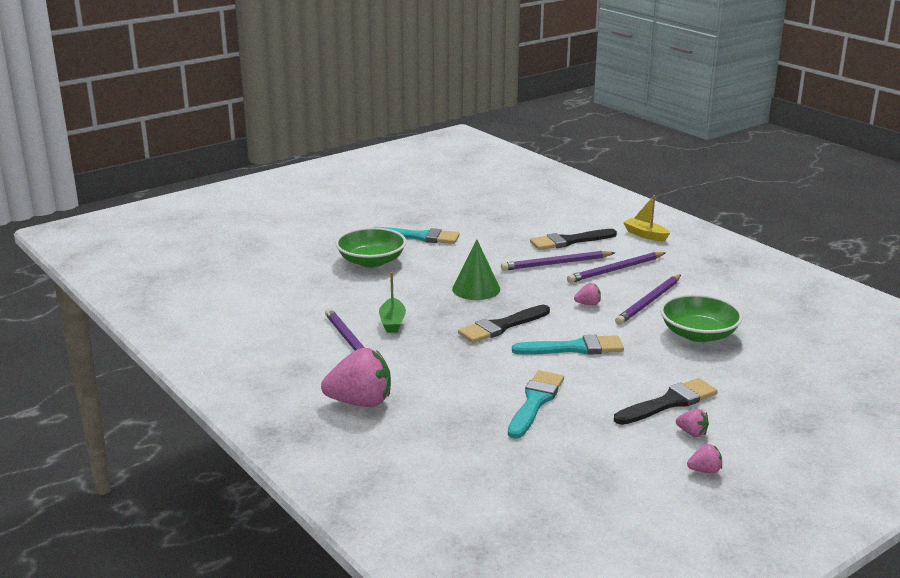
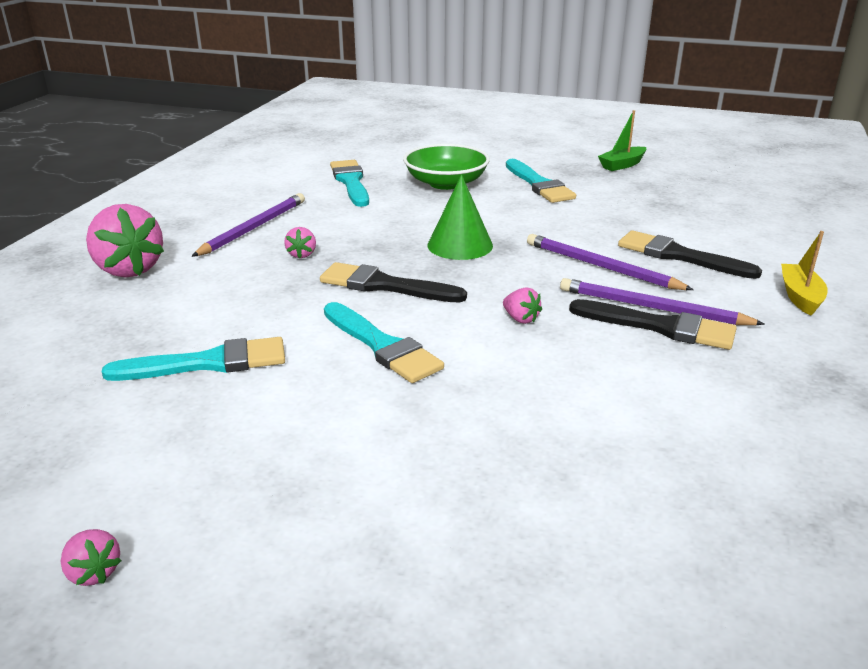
camera: 55 degrees right, 5 degrees up
green boat [379,272,406,333] -> green boat moved to [598,110,646,171]
black brush [614,378,718,425] -> black brush moved to [569,299,737,350]
purple pencil [615,275,681,325] -> none
green bowl [660,294,743,342] -> none
pink strawberry [676,409,709,437] -> pink strawberry moved to [284,227,316,258]
none -> turquoise brush [330,160,369,207]

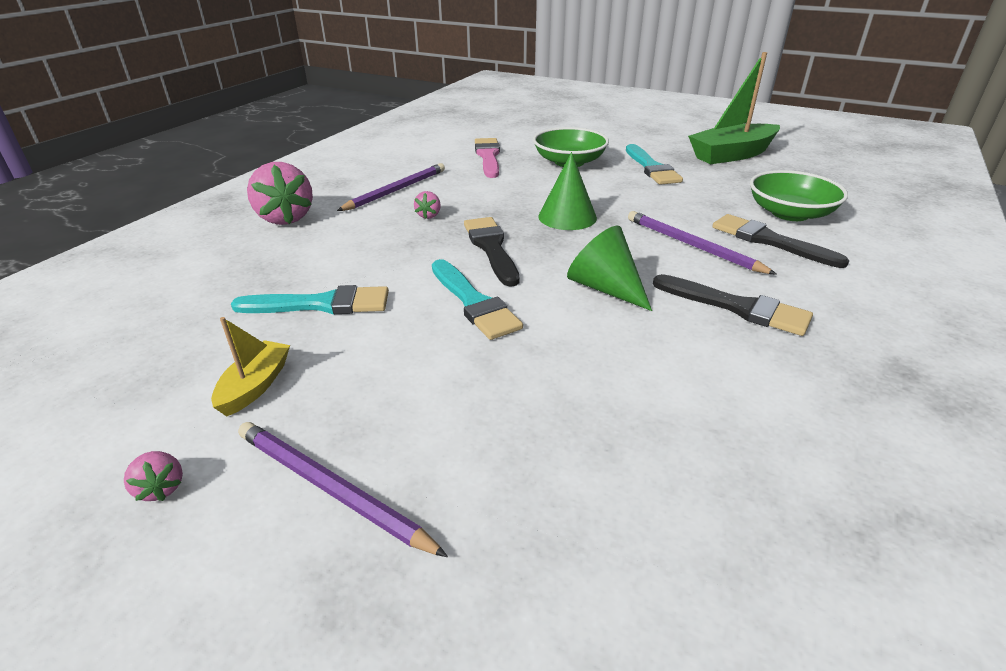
camera: 10 degrees right, 5 degrees up
black brush [320,262,467,303] -> black brush turned 45 degrees clockwise [464,217,519,287]
turquoise brush [330,160,369,207] -> pink brush [475,138,500,178]
pink strawberry [503,287,542,324] -> green cone [567,226,652,311]
purple pencil [560,278,765,325] -> purple pencil moved to [238,422,448,557]
green boat [598,110,646,171] -> green boat [688,52,780,164], size x1.94
yellow boat [781,231,828,316] -> yellow boat moved to [211,317,290,416]
none -> green bowl [750,170,848,221]

